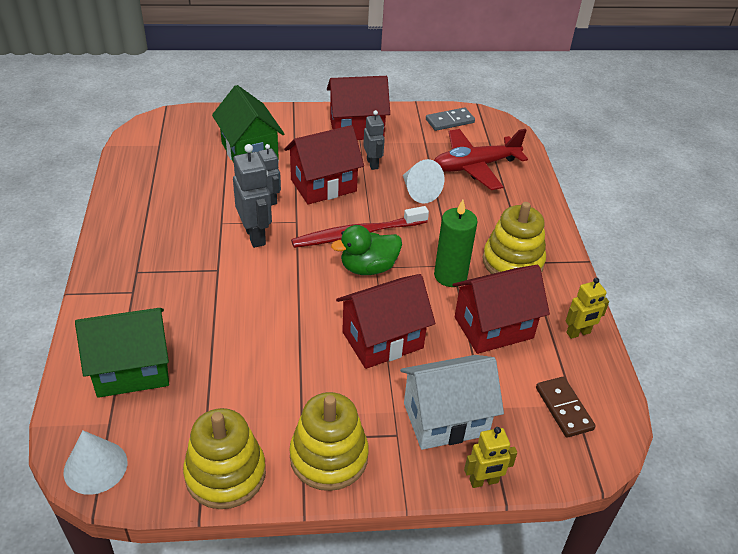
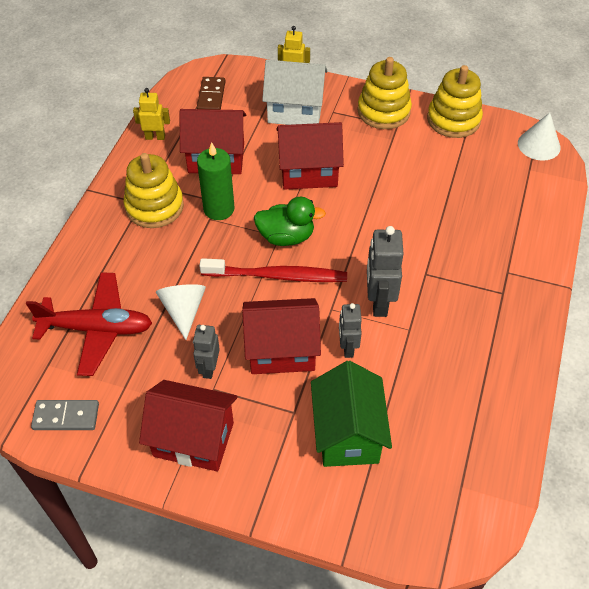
camera: 155 degrees left, 10 degrees up
green house [75,308,169,398] -> none

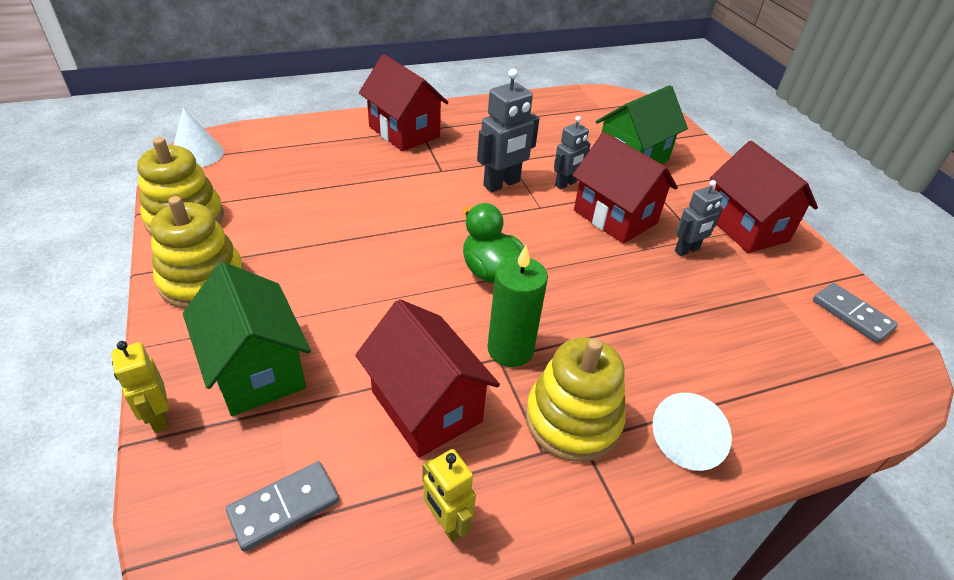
camera: 130 degrees left, 10 degrees down
red plane [26,272,152,376] -> none
white cone [156,284,206,340] -> white cone moved to [652,393,732,471]
brown domino [197,77,225,110] -> grey domino [226,461,339,552]
red toothbrush [199,258,347,282] -> none
white house [262,60,328,125] -> green house [183,262,311,416]
red house [277,122,344,190] -> red house moved to [359,54,449,151]

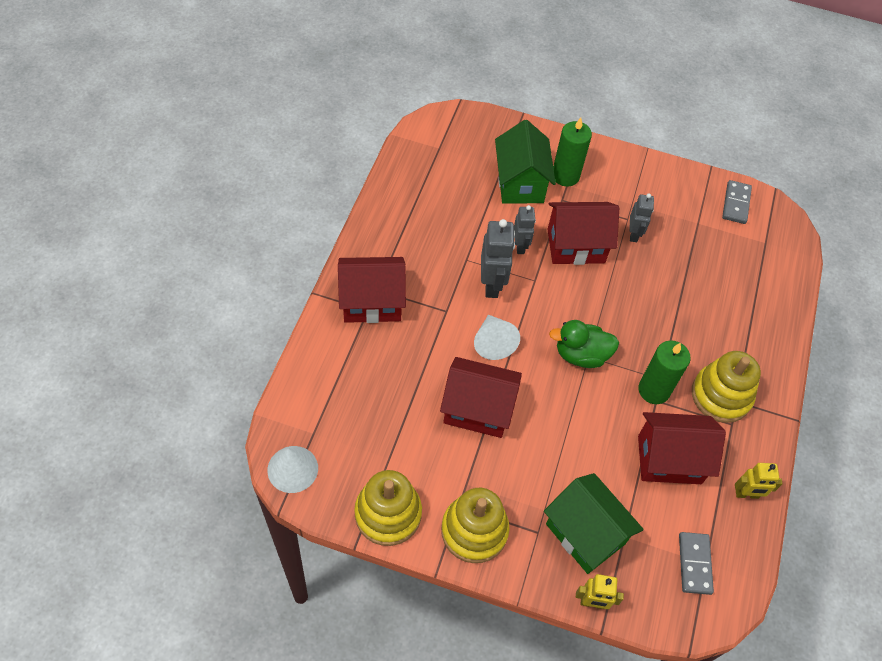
camera: 55 degrees left, 15 degrees up
green house [183,262,311,416] -> green house turned 45 degrees clockwise [544,473,644,574]
white cone [652,393,732,471] -> white cone moved to [474,315,520,360]
red house [710,141,818,253] -> red house moved to [440,357,522,438]
grey domino [813,283,898,343] -> grey domino turned 75 degrees counterclockwise [722,180,752,224]
none -> green candle [553,118,592,187]

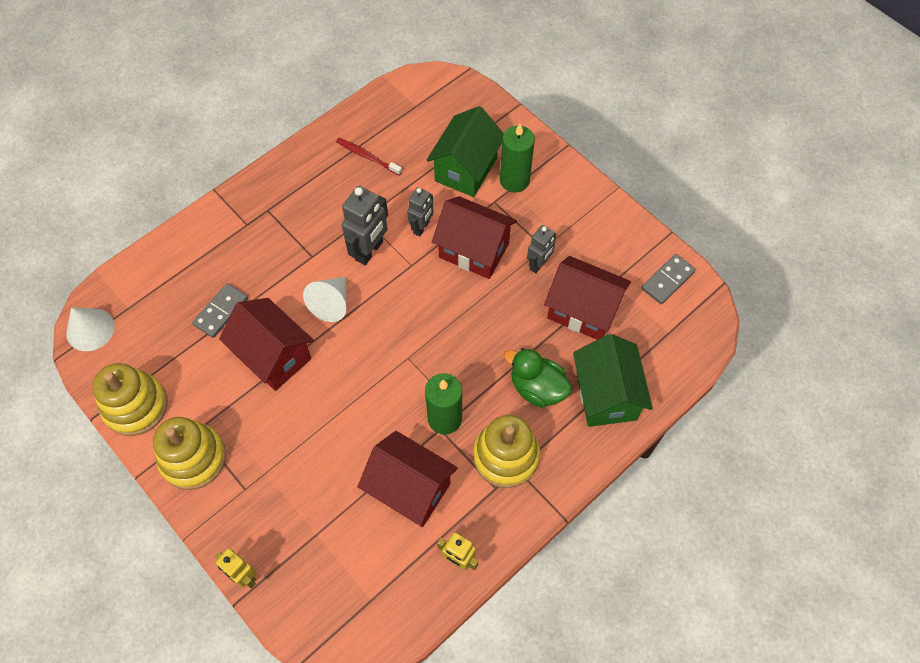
camera: 35 degrees right, 5 degrees up
red house [338,257,406,323] -> red house moved to [544,256,631,340]
green house [544,473,644,574] -> green house moved to [573,334,653,427]
green duck [549,320,619,368] -> green duck moved to [504,348,572,408]
grey domino [679,532,714,595] -> grey domino moved to [192,283,248,338]
none -> red toothbrush [336,138,402,175]

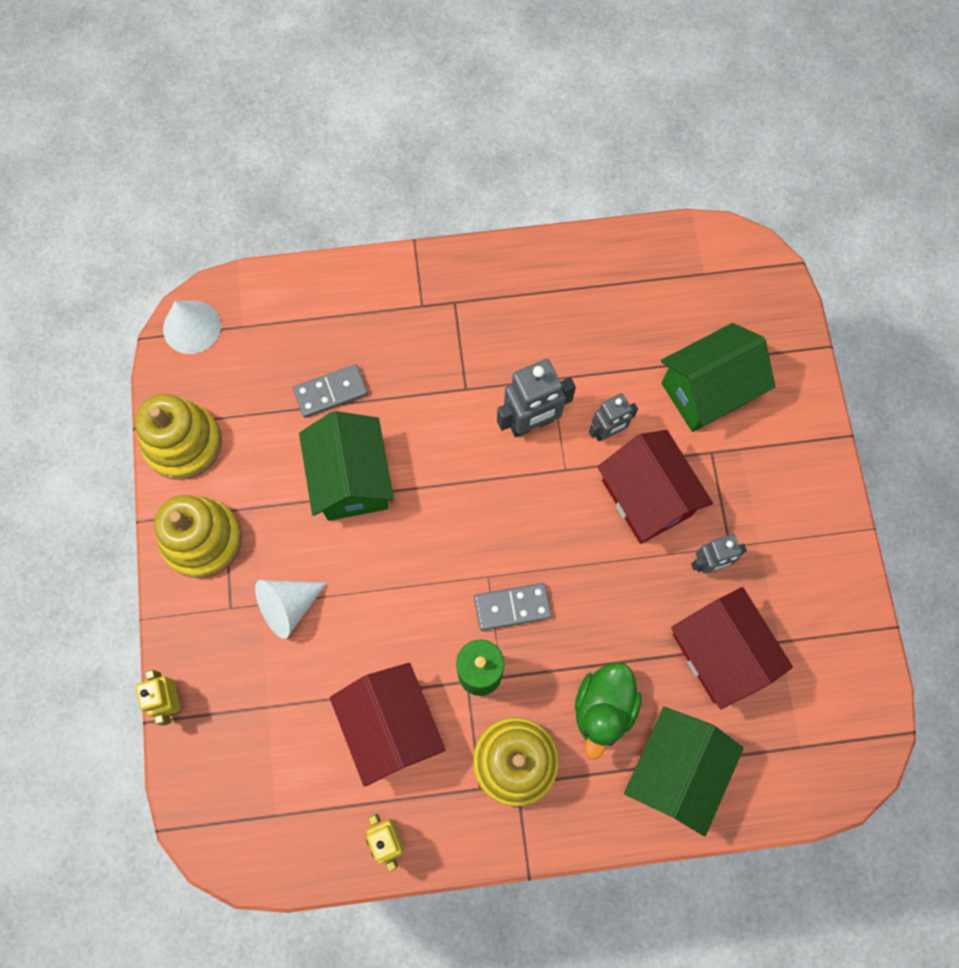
camera: 35 degrees right, 10 degrees up
red house [219,298,314,391] -> green house [299,411,394,521]
white cone [303,277,347,322] -> white cone moved to [255,580,327,639]
red toothbrush [336,138,402,175] -> none
green candle [500,124,535,192] -> none
green duck [504,348,572,408] -> green duck turned 135 degrees counterclockwise [575,662,642,759]
grey domino [641,254,696,304] -> grey domino moved to [474,583,552,631]

